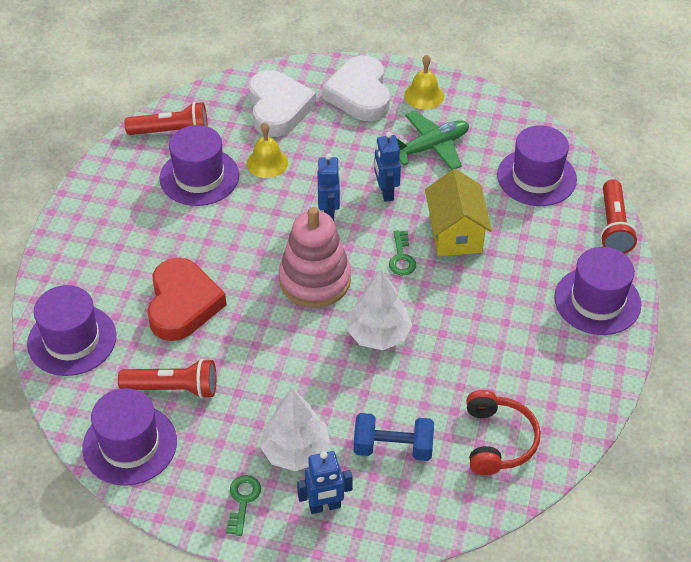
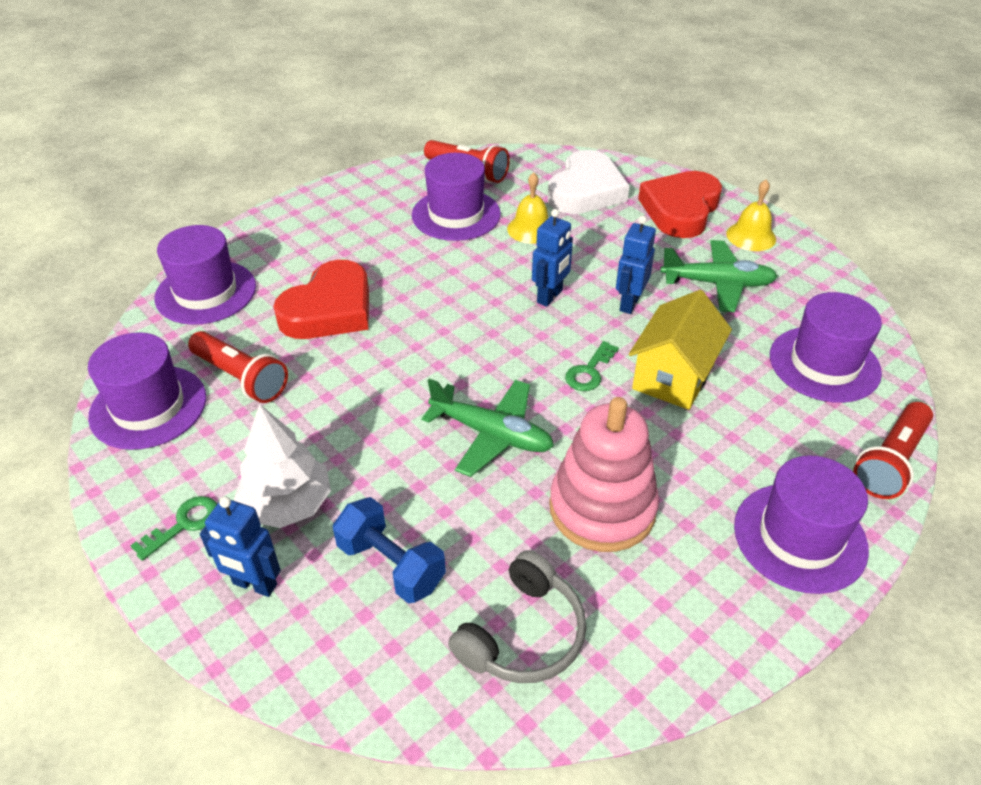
camera: 35 degrees right, 5 degrees down
pink stacking toy [279,207,351,308] -> pink stacking toy moved to [549,397,659,552]
white heart [322,56,390,121] -> red heart [638,171,722,238]
white tree [347,269,412,350] -> green plane [421,379,554,477]
red headphones [466,390,540,475] -> grey headphones [448,550,587,683]

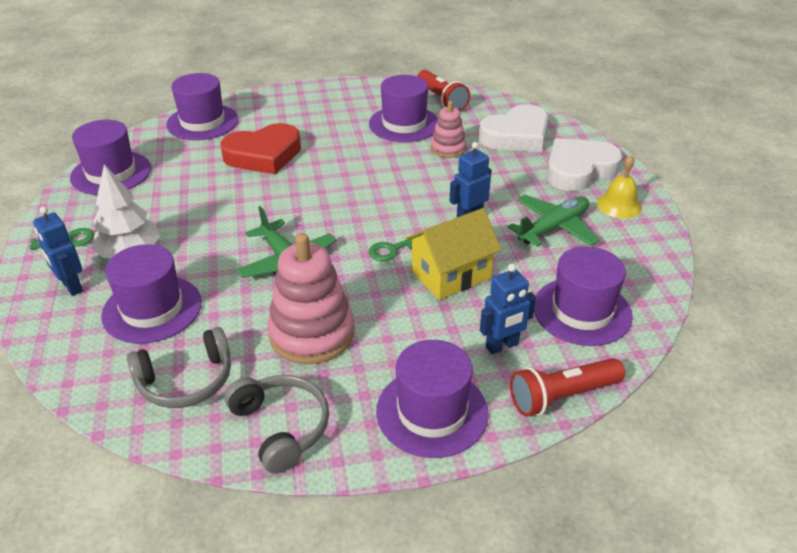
camera: 30 degrees right, 5 degrees down
red flashlight [188,331,288,403] -> none
blue dumbbell [333,497,446,603] -> purple hat [101,244,202,344]
yellow bell [507,172,548,244] -> pink stacking toy [431,101,466,158]
blue robot [532,209,573,307] -> blue robot moved to [480,264,536,354]
red heart [638,171,722,238] -> white heart [547,138,623,191]
green plane [660,240,778,312] -> green plane turned 75 degrees counterclockwise [507,194,599,247]
none -> grey headphones [224,375,329,474]

